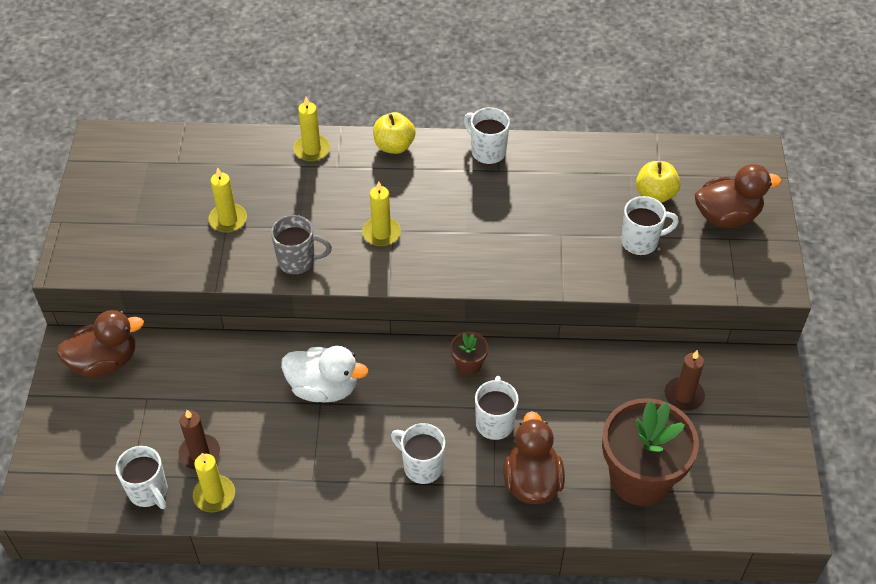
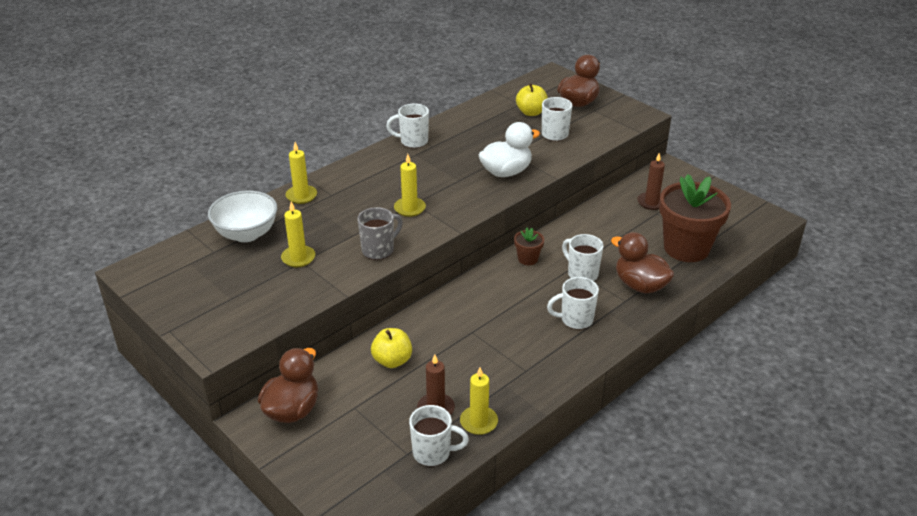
camera: 45 degrees left, 15 degrees down
white duck [281,346,368,402] -> white duck moved to [479,122,540,177]
yellow apple [373,112,416,154] -> yellow apple moved to [371,328,412,368]
none -> white bowl [208,191,277,242]

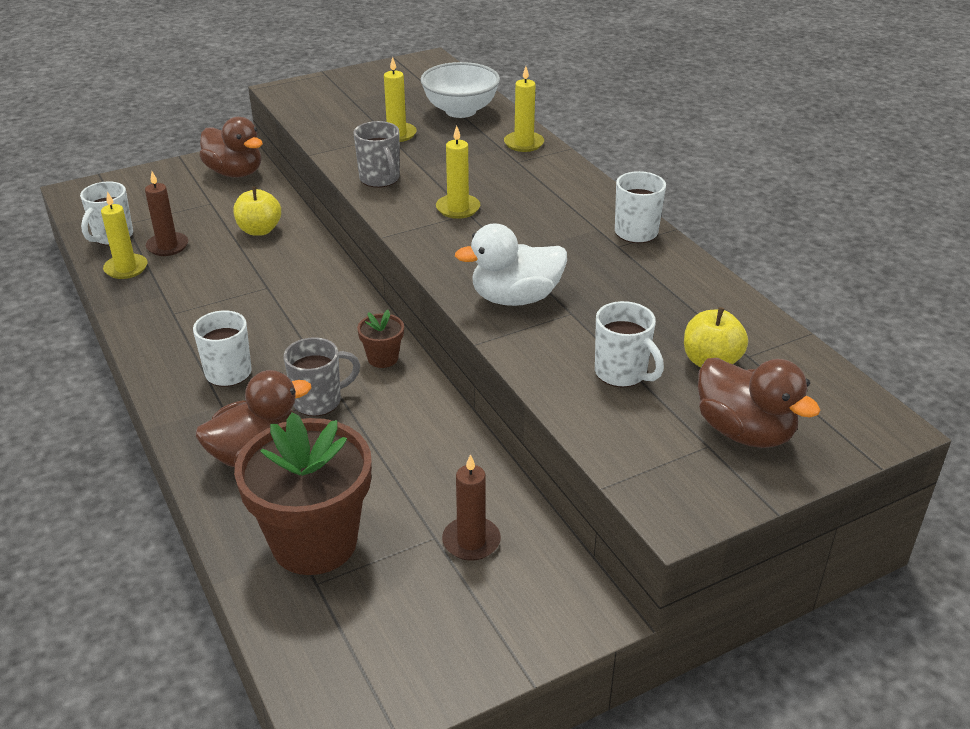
camera: 105 degrees right, 0 degrees up
white duck [479,122,540,177] -> white duck turned 90 degrees clockwise [455,223,567,306]
white mug [562,234,603,281] -> grey mug [284,337,360,416]

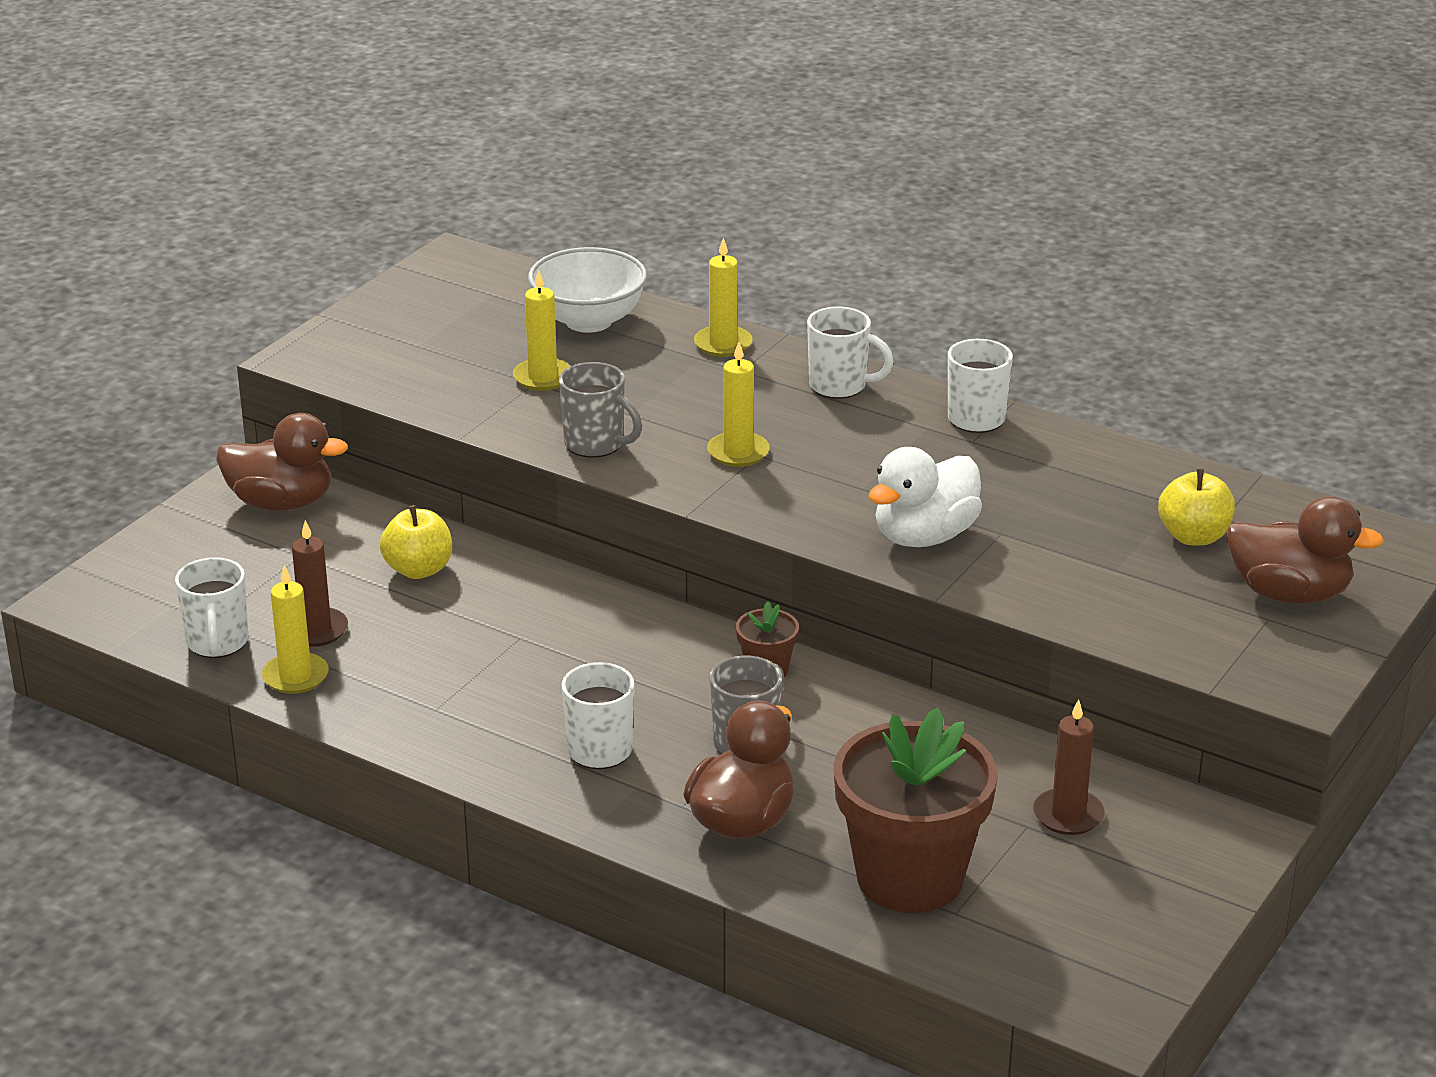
camera: 30 degrees left, 5 degrees down
white mug [595,301,664,387] -> white mug moved to [807,306,894,399]

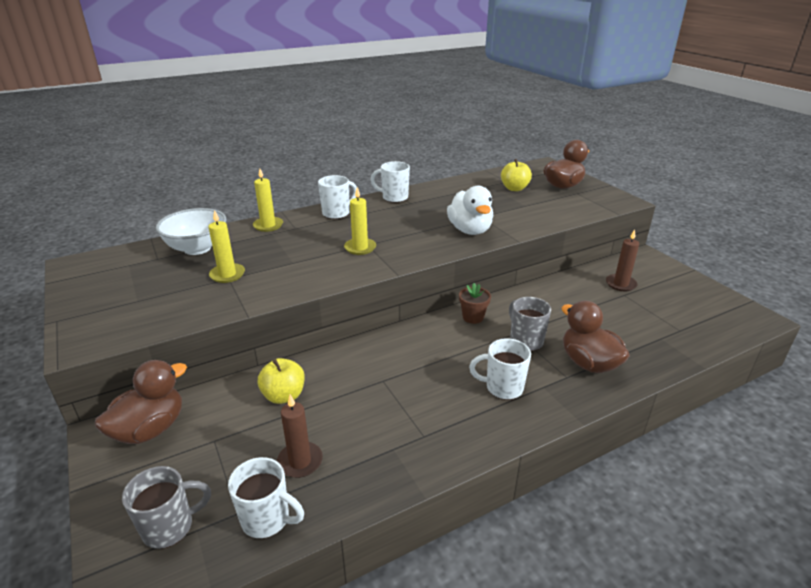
camera: 60 degrees left, 0 degrees up
yellow candle [262,565,329,694] -> none
grey mug [559,362,642,458] -> grey mug moved to [122,466,211,549]
brown flower pot [834,708,998,913] -> none

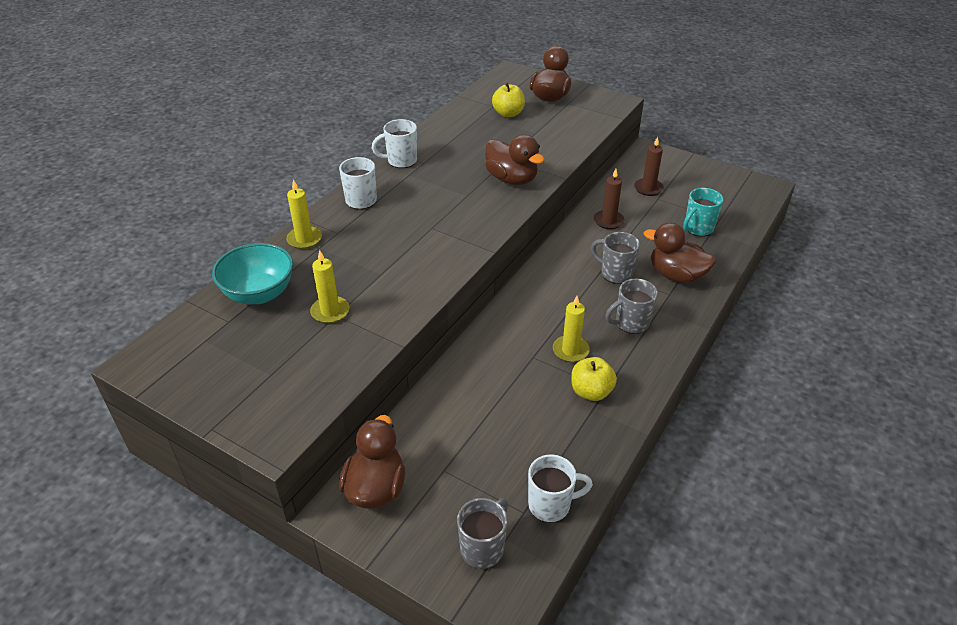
camera: 30 degrees left, 10 degrees up
white bowl [156,208,226,255] -> turquoise bowl [212,243,293,304]
yellow apple [258,358,305,404] -> yellow apple moved to [571,357,617,401]
brown candle [277,395,323,478] -> brown candle moved to [594,169,625,229]
yellow candle [344,187,376,255] -> yellow candle moved to [553,296,590,362]
white duck [447,186,494,235] -> brown duck [485,134,545,185]
brown flower pot [459,283,491,324] -> none
white mug [469,338,531,400] -> grey mug [605,279,658,334]
none -> turquoise mug [683,188,723,236]

